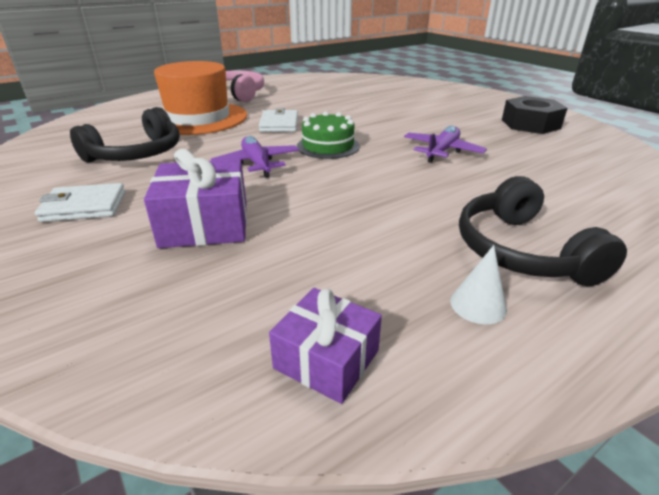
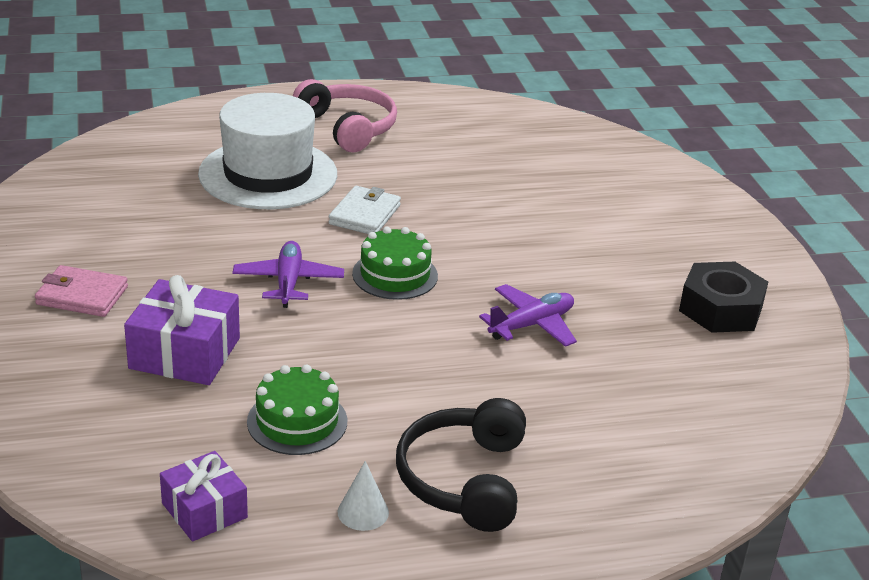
camera: 20 degrees right, 0 degrees up
white wallet [35,183,126,222] -> pink wallet [35,265,128,317]
black headphones [70,107,180,163] -> none
orange hat [154,61,247,135] -> white hat [198,93,337,209]
none -> green cake [247,364,347,455]

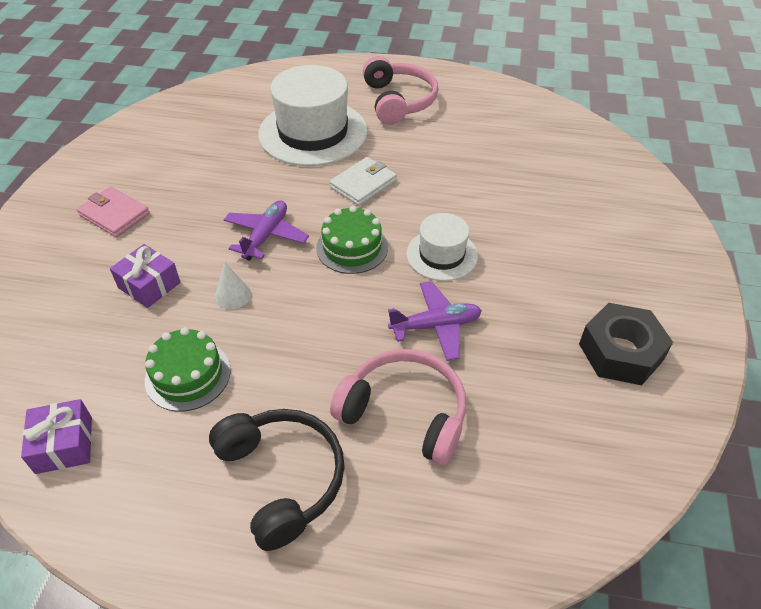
camera: 25 degrees right, 15 degrees up
purple gift [124,275,240,385] -> purple gift [110,244,180,308], size x0.65
white cone [338,461,389,531] -> white cone moved to [215,262,251,309]
black headphones [396,398,526,532] -> black headphones turned 120 degrees clockwise [209,409,345,551]
none -> pink headphones [330,349,466,465]
none -> white hat [406,213,478,281]

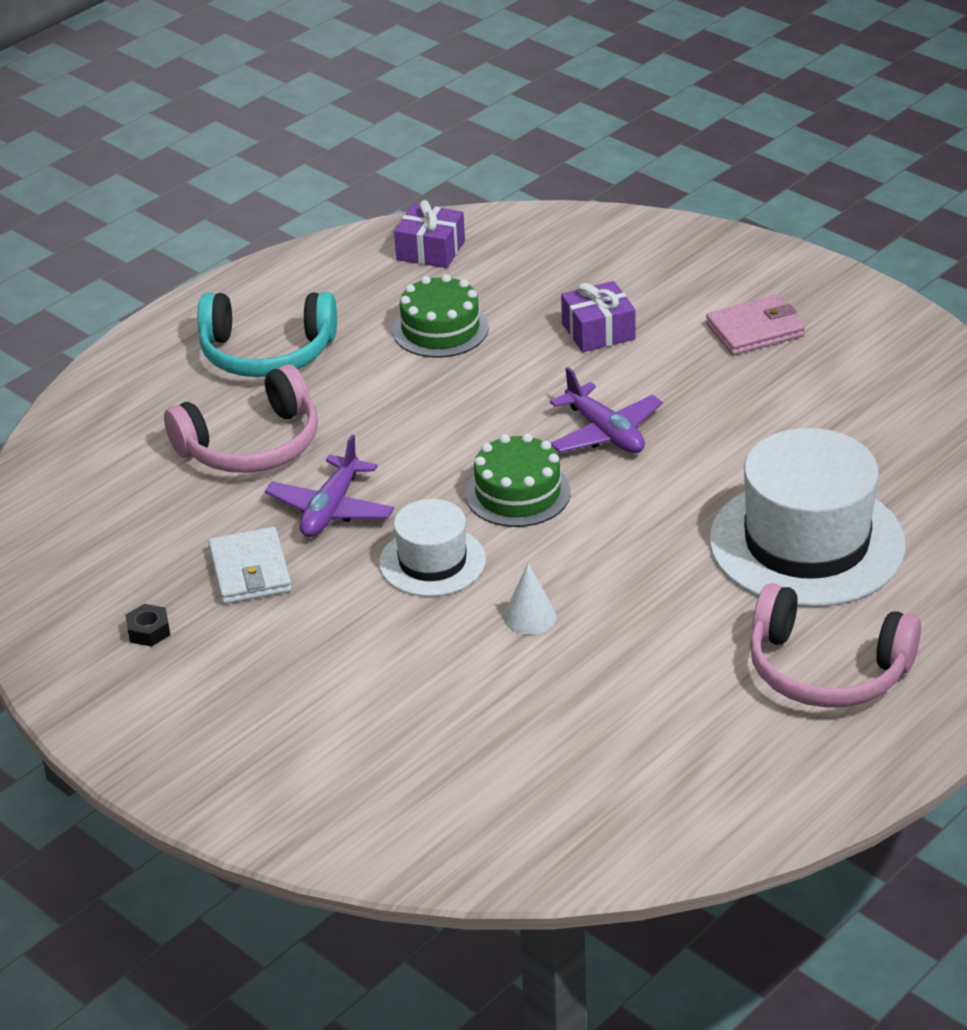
camera: 125 degrees right, 10 degrees down
black headphones [209,409,345,551] -> turquoise headphones [198,292,337,377]
white cone [215,262,251,309] -> white cone moved to [504,563,557,635]
white wallet [329,157,396,206] -> white wallet moved to [208,527,292,604]
black nut [579,303,673,385] -> black nut [125,604,170,647], size x0.42

